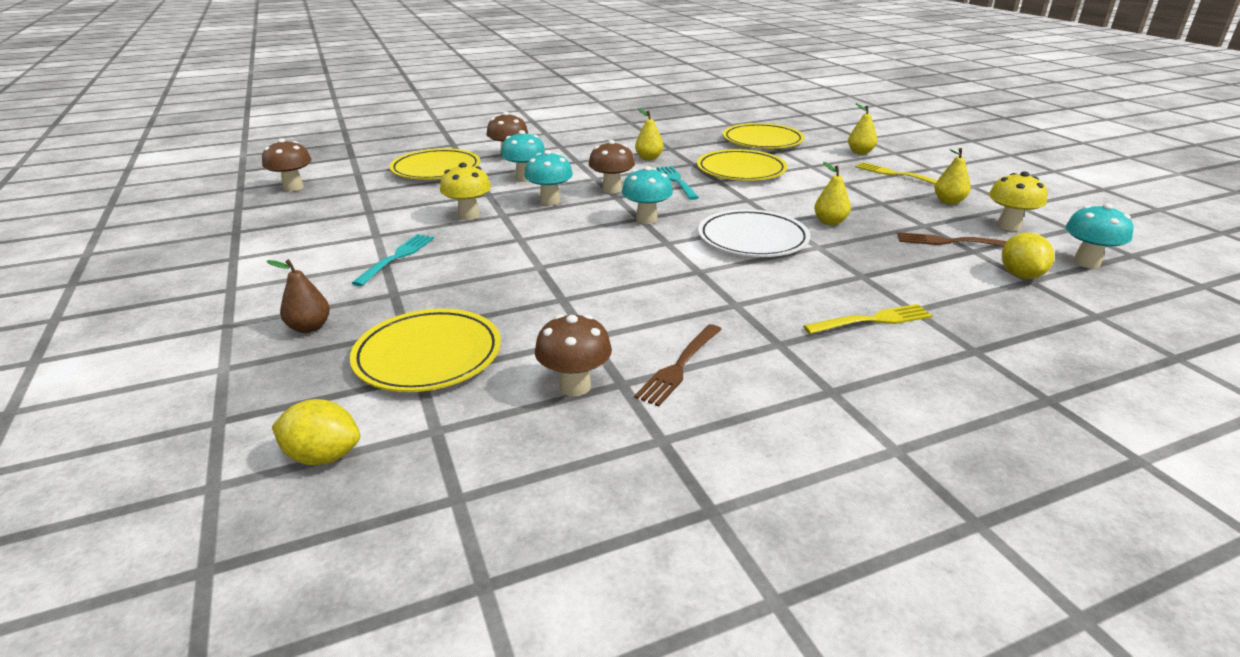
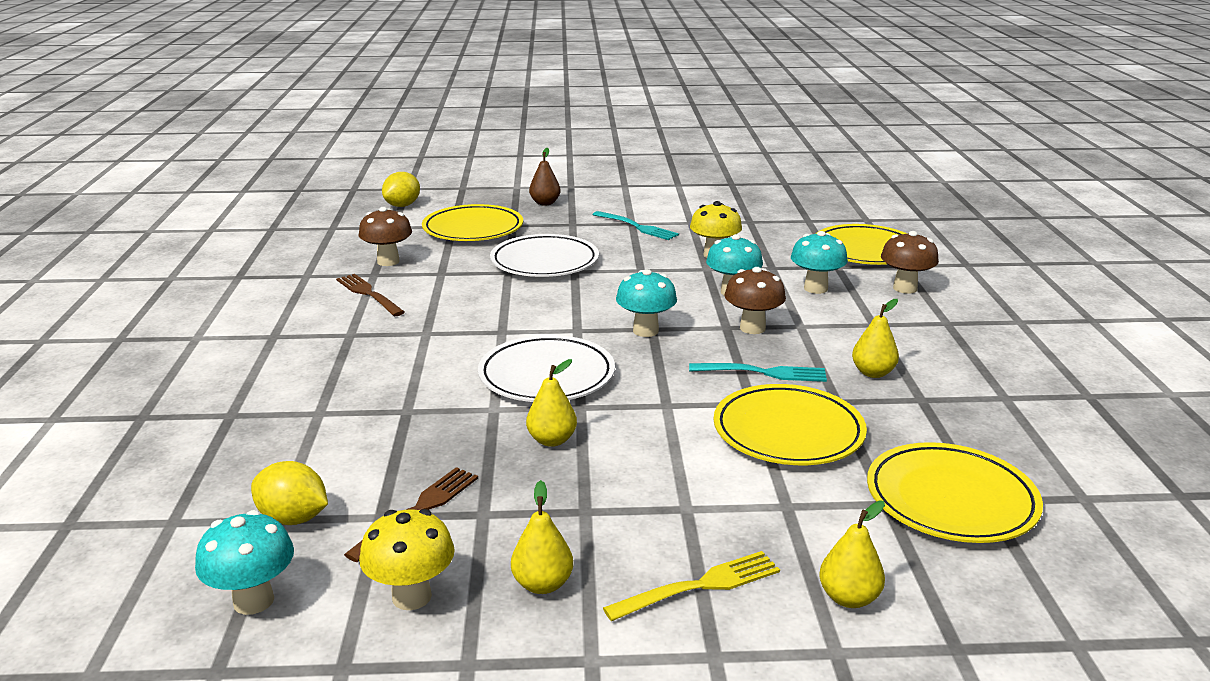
camera: 110 degrees right, 5 degrees down
brown mushroom [262,138,312,191] -> none
yellow fork [803,304,933,334] -> none
none -> white plate [490,234,599,277]

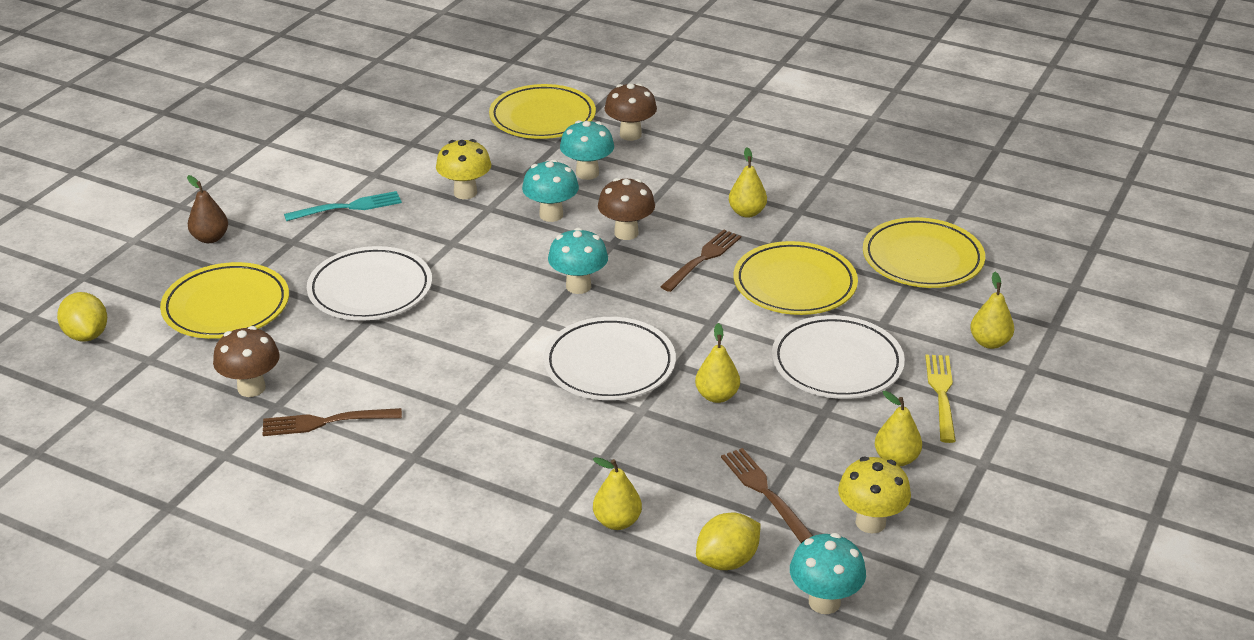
camera: 60 degrees left, 10 degrees up
turquoise fork [689,363,827,382] -> brown fork [660,229,741,292]
none -> yellow pear [593,457,642,530]
none -> white plate [772,315,905,399]

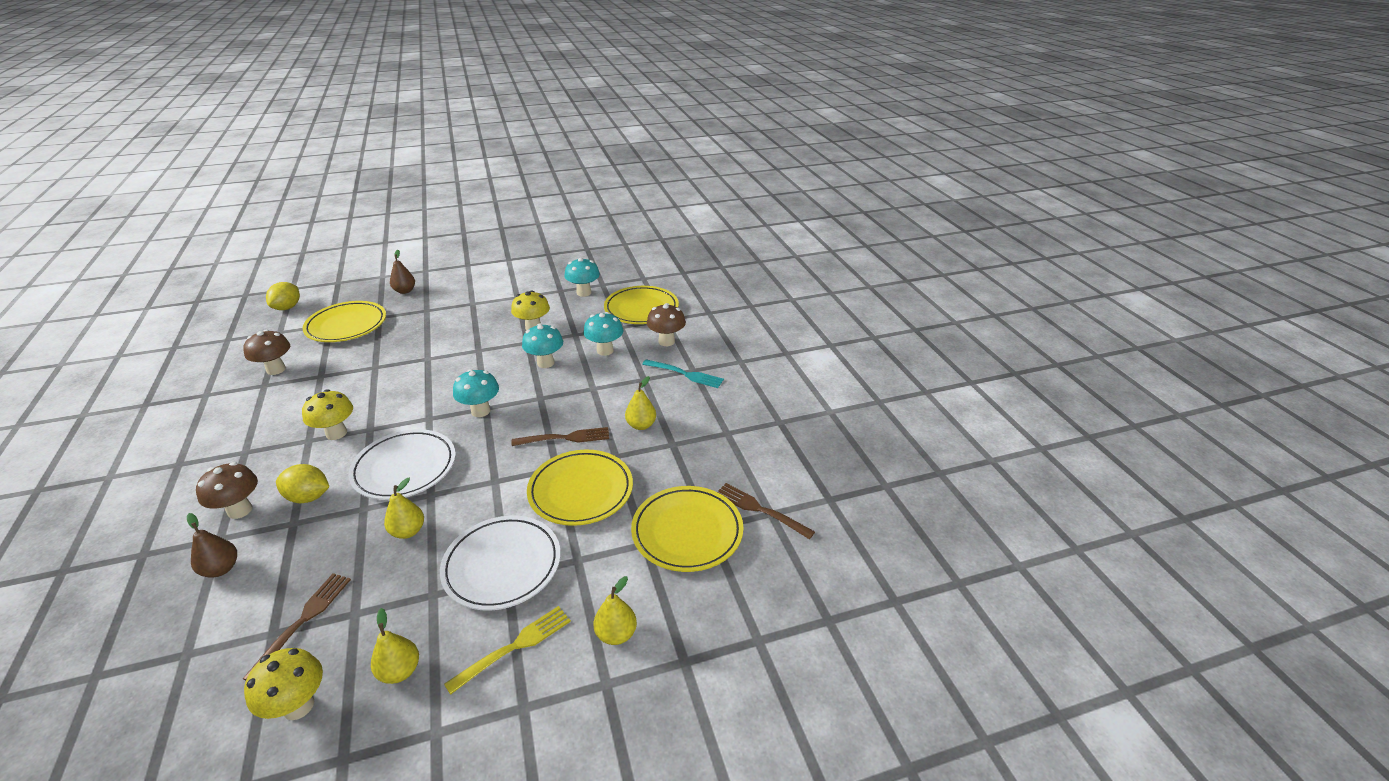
camera: 45 degrees right, 0 degrees up
brown fork [262,408,402,436] -> brown fork moved to [718,483,815,539]
turquoise fork [284,191,402,221] -> turquoise fork moved to [642,359,724,388]
white plate [307,246,432,321] -> none
yellow pear [593,457,642,530] -> brown pear [187,513,237,577]
brown mushroom [598,178,655,240] -> brown mushroom moved to [196,462,258,519]
yellow lemon [696,512,761,570] -> yellow lemon moved to [276,464,329,503]
turquoise mushroom [790,533,866,614] -> turquoise mushroom moved to [565,258,600,297]
none -> yellow mushroom [302,389,353,440]

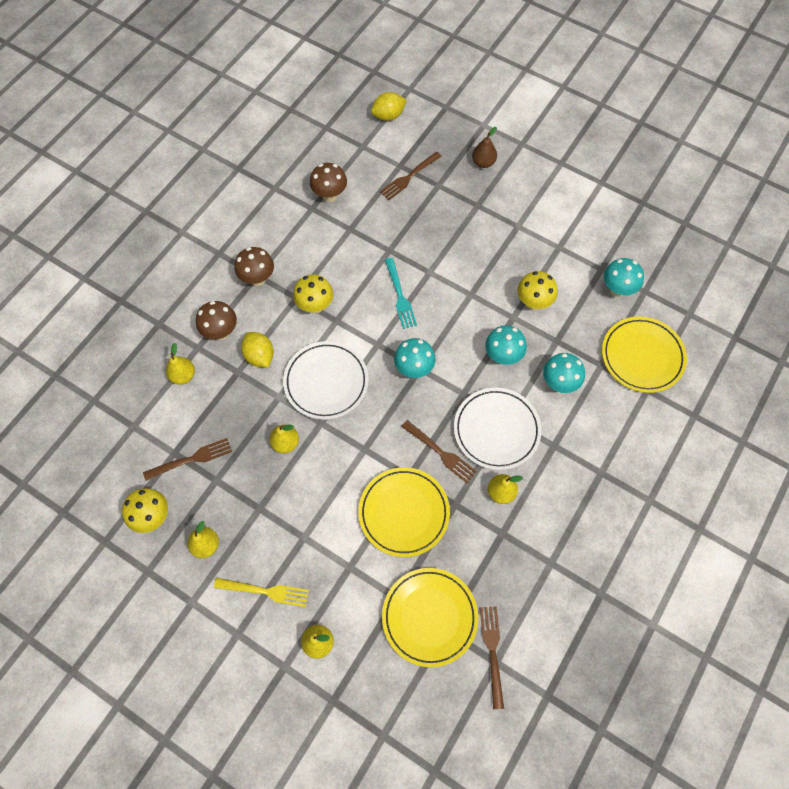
camera: 50 degrees right, 30 degrees up
brown pear [187,513,237,577] -> yellow pear [166,343,195,385]
yellow plate [302,301,386,342] -> brown fork [380,152,442,200]
white plate [440,516,561,611] -> white plate moved to [454,388,542,470]
turquoise fork [642,359,724,388] -> turquoise fork moved to [385,258,417,329]
brown mushroom [647,303,686,346] -> brown mushroom moved to [235,247,274,286]

